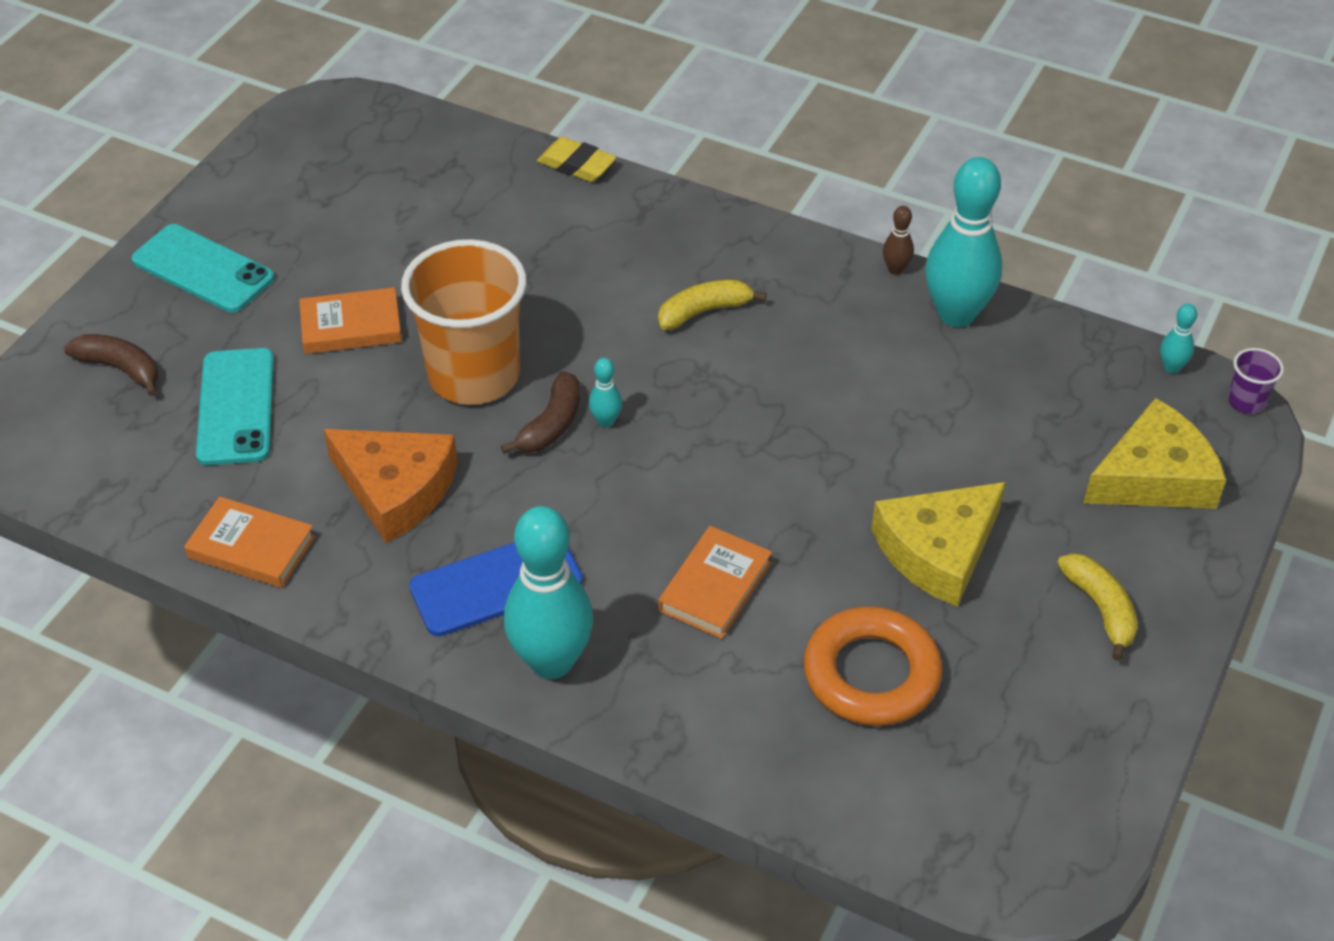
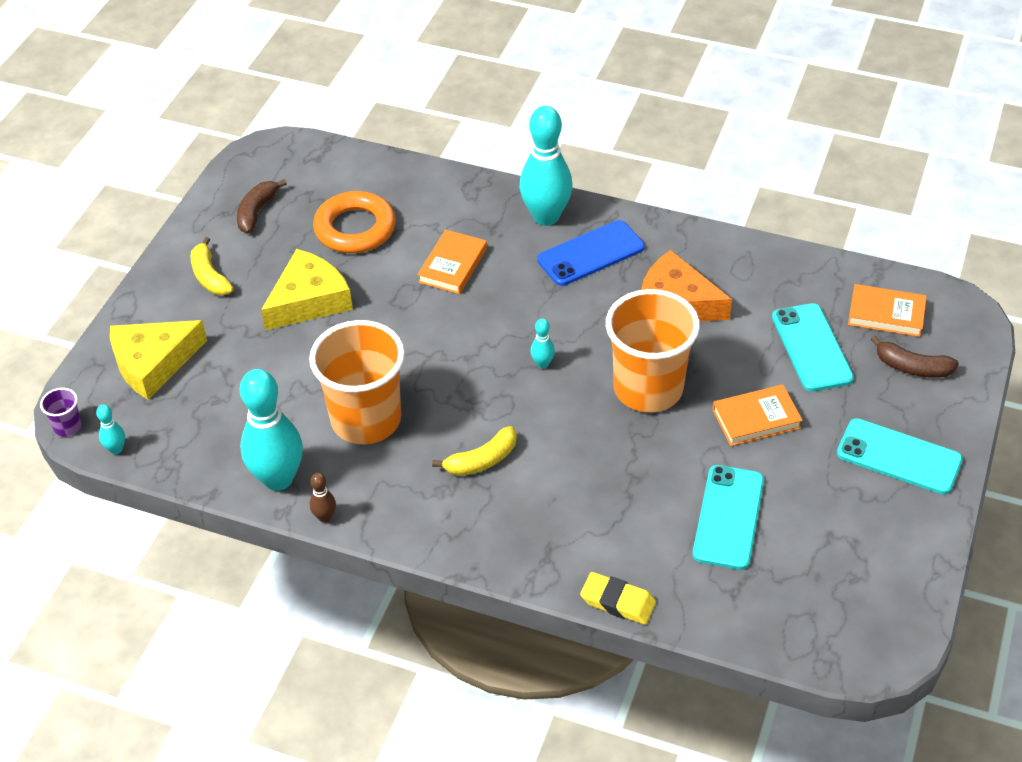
camera: 175 degrees right, 0 degrees up
orange book [184,496,315,588] -> orange book moved to [848,284,927,337]
brown banana [501,371,580,454] -> brown banana moved to [237,179,287,233]
none -> orange cup [309,320,405,444]
none -> turquoise phone [693,465,764,570]

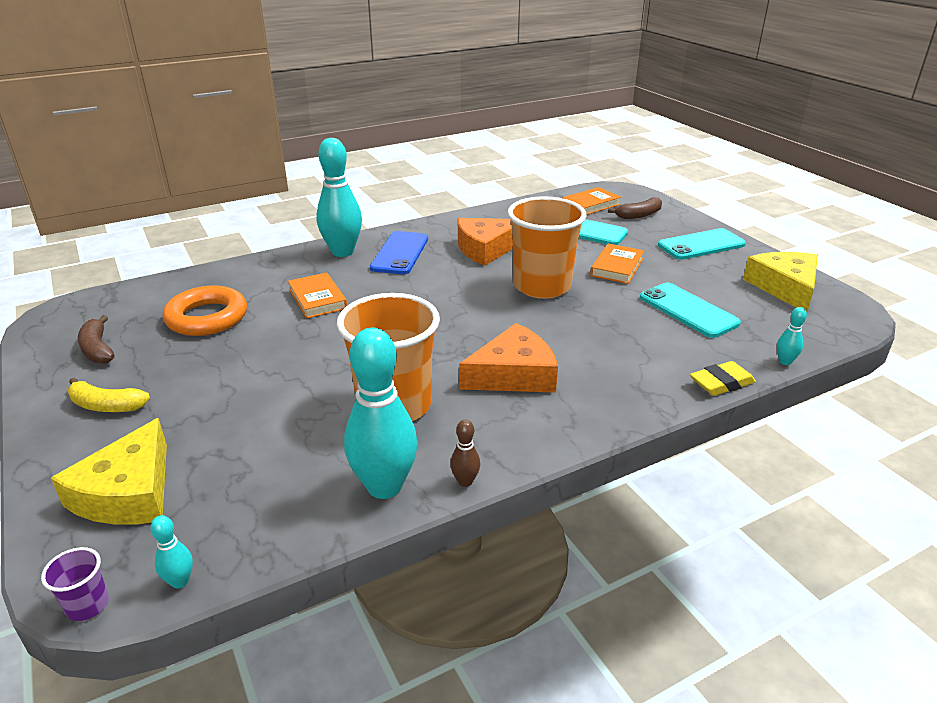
camera: 50 degrees left, 15 degrees down
yellow cheese [261,249,353,330] -> yellow cheese moved to [743,252,818,312]
yellow banana [432,426,517,476] -> orange cheese [459,323,558,393]
turquoise bowling pin [530,319,555,369] -> turquoise bowling pin moved to [777,307,807,365]

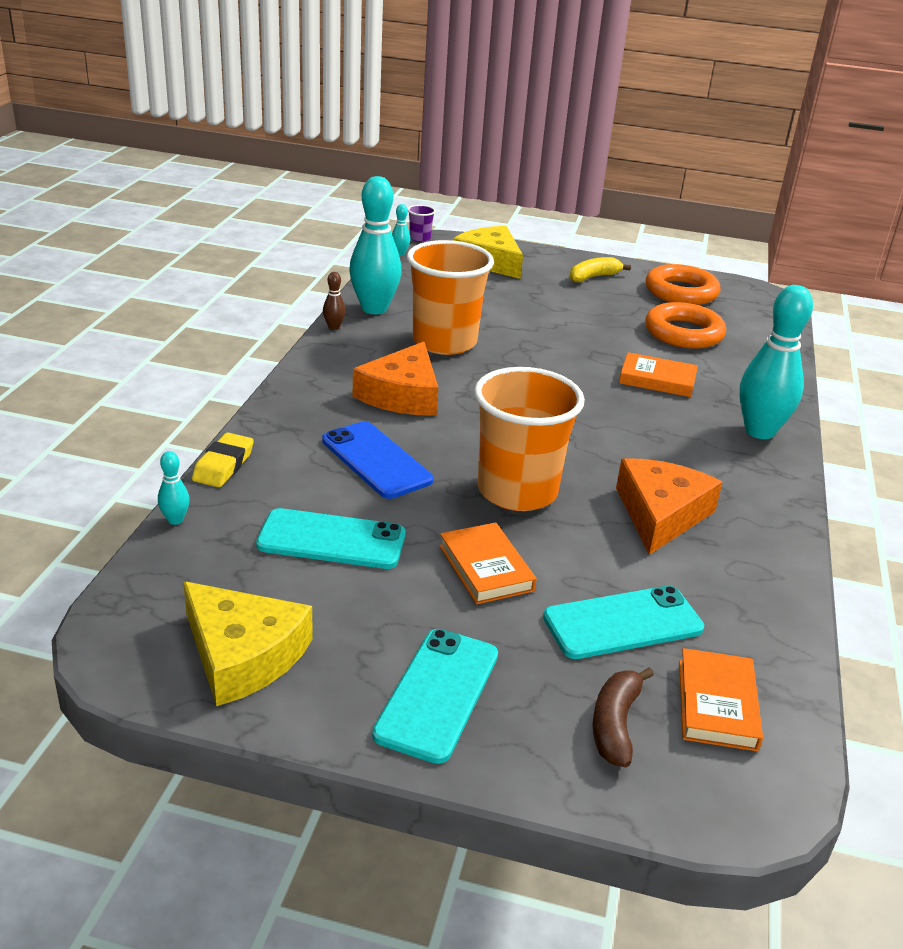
camera: 130 degrees right, 0 degrees up
brown banana [78,315,114,364] -> orange ring [645,264,720,305]
blue phone [370,231,428,274] -> blue phone moved to [322,421,433,499]

